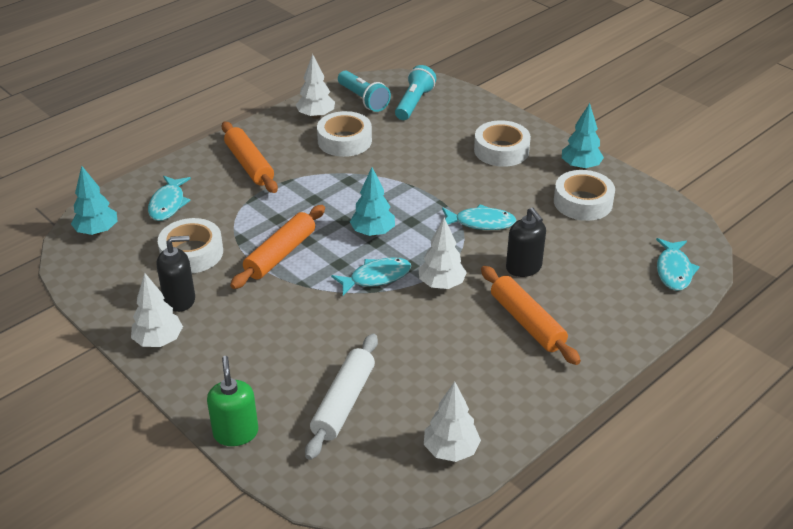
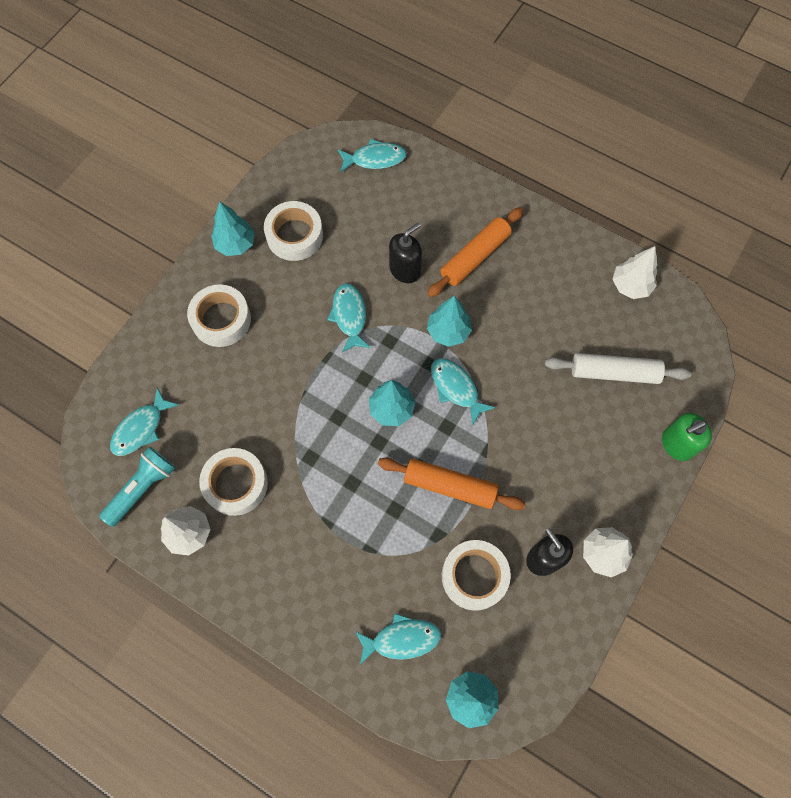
camera: 105 degrees left, 30 degrees up
orange rolling pin [222,122,278,193] -> none
turquoise flashlight [395,65,436,120] -> turquoise fish [110,388,179,456]
white tree [418,217,467,289] -> turquoise tree [427,296,472,347]

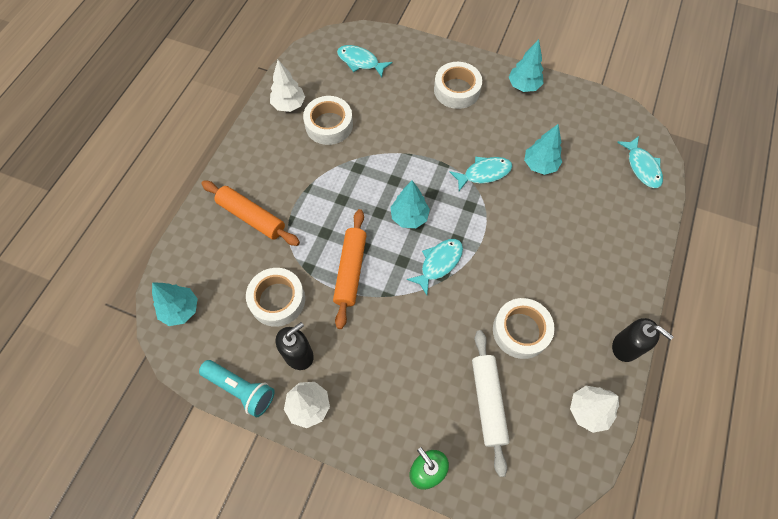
camera: 80 degrees right, 5 degrees down
turquoise flashlight [99,447,175,527] -> turquoise flashlight moved to [199,360,275,418]
white tape [264,201,323,261] -> white tape moved to [493,298,555,359]
turquoise fish [355,613,441,665] -> none
black soap dispenser [389,222,422,283] -> black soap dispenser moved to [612,318,674,362]
orange rolling pin [427,207,523,297] -> orange rolling pin moved to [201,180,300,246]
turquoise tree [427,296,472,347] -> turquoise tree moved to [524,124,562,175]

